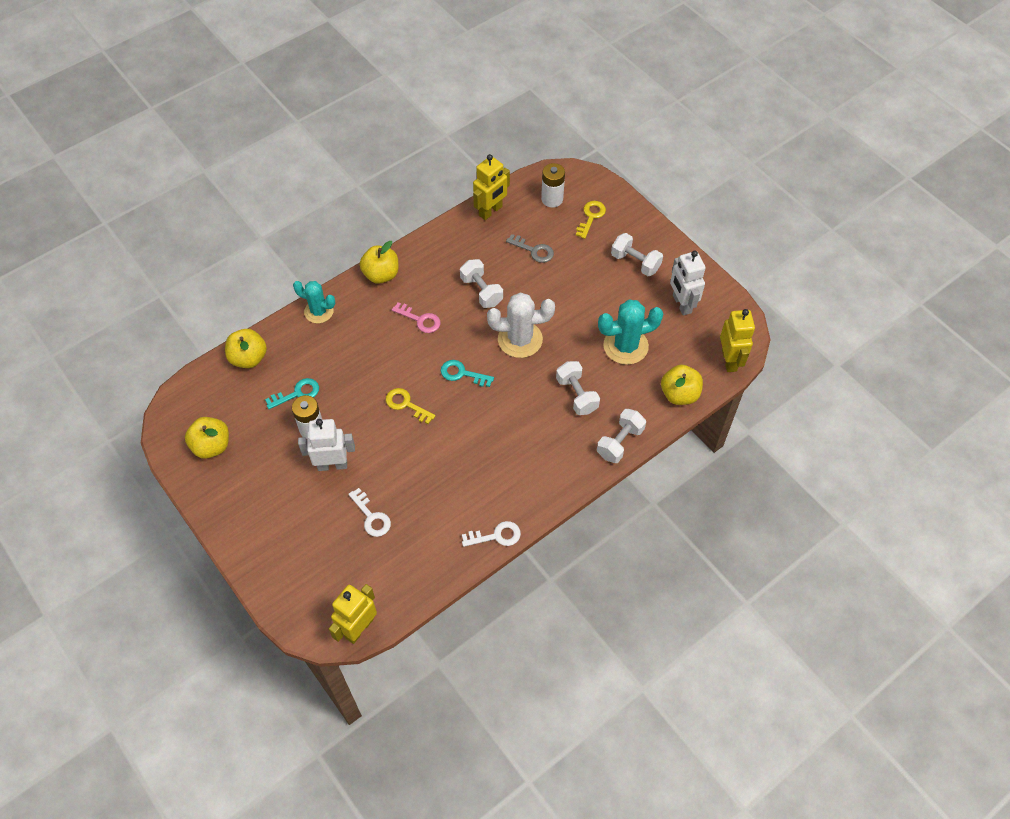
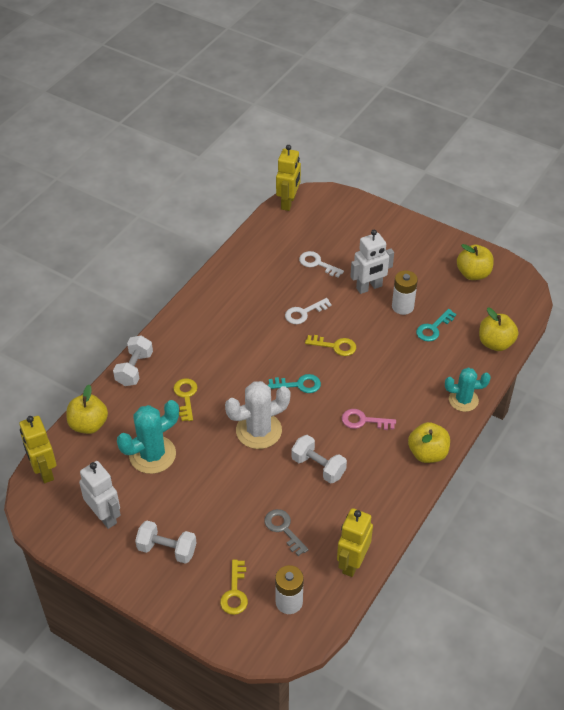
camera: 160 degrees right, 10 degrees down
white key [462,521,521,547] -> white key moved to [285,298,332,324]
grey key [506,234,554,263] -> grey key turned 45 degrees clockwise [264,509,309,556]
white dumbbell [556,361,600,415] -> yellow key [173,378,198,421]

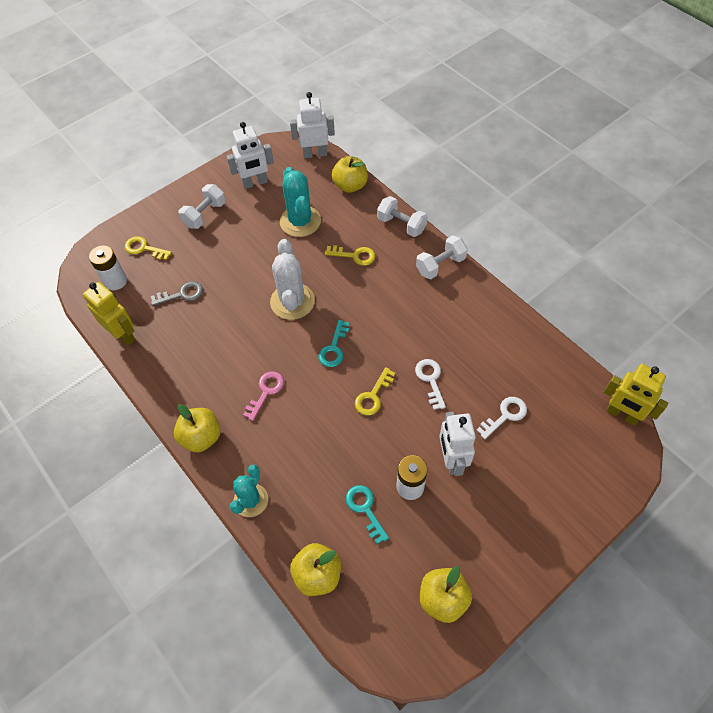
camera: 110 degrees right, 10 degrees up
yellow robot [19,416,56,483] -> white robot [290,92,335,158]
white dumbbell [291,435,347,484] -> white dumbbell moved to [416,235,468,279]

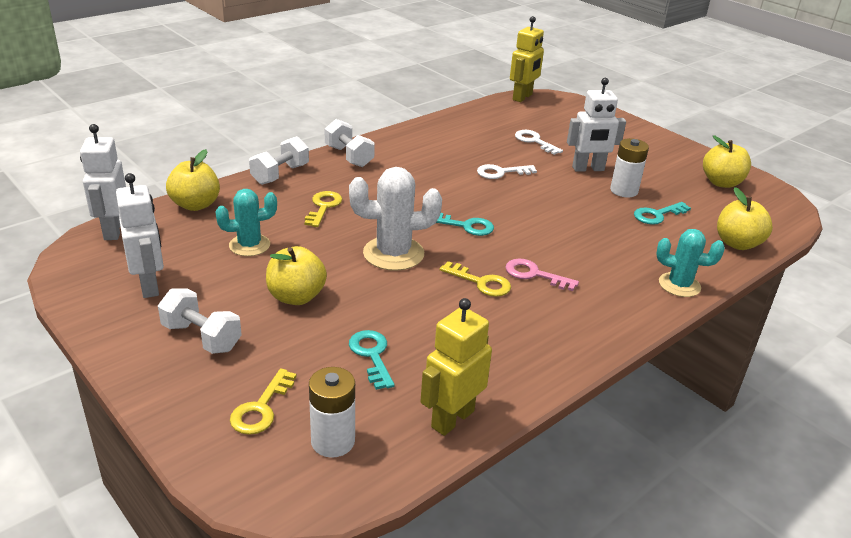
camera: 95 degrees left, 25 degrees down
grey key [151,281,203,306] -> turquoise key [349,330,395,390]
yellow apple [174,404,220,452] -> yellow apple moved to [266,246,327,305]
turquoise cactus [280,167,321,237] -> turquoise cactus [215,189,277,256], size x0.66
yellow key [355,367,395,416] -> yellow key moved to [440,261,511,297]

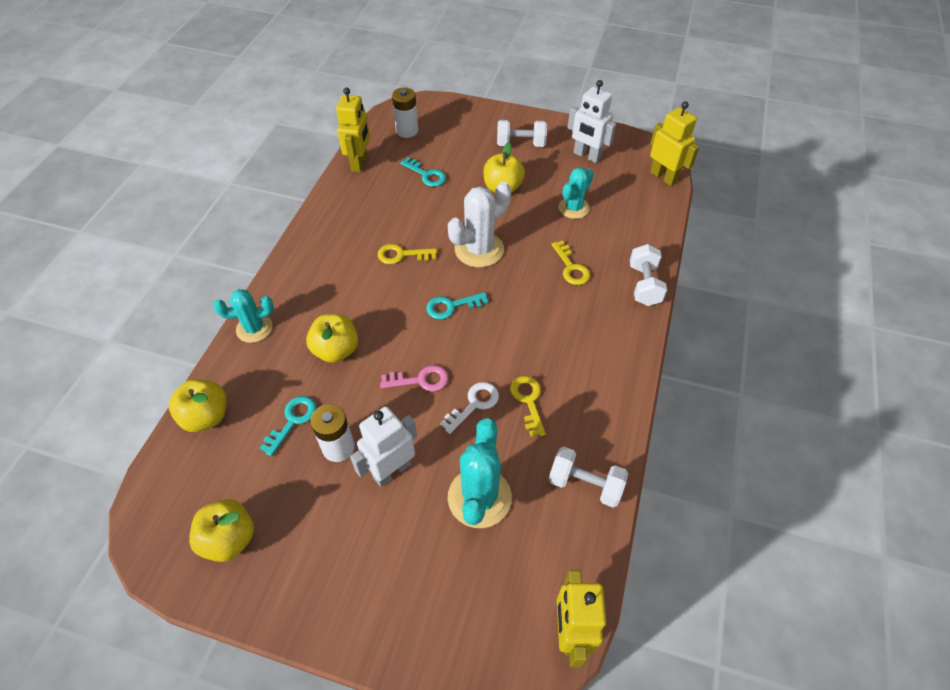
camera: 150 degrees right, 20 degrees up
white robot [80,124,126,240] -> yellow robot [650,101,699,186]
yellow apple [166,149,220,211] -> yellow apple moved to [306,314,358,363]
yellow key [230,368,297,435] -> yellow key moved to [510,376,546,437]
white dumbbell [325,119,375,167] -> white dumbbell moved to [549,446,628,507]
pink key [505,259,579,291] -> pink key moved to [380,365,449,392]
white key [515,130,563,155] -> turquoise cactus [448,418,512,528]

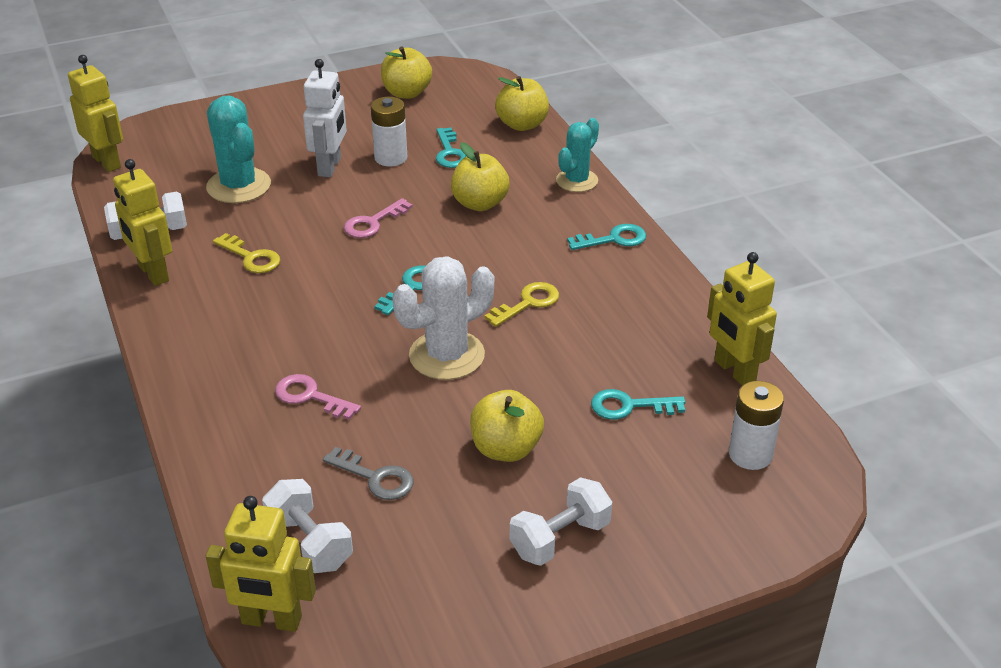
camera: 140 degrees right, 15 degrees down
white key [440,382,499,434] -> none
white cactus [448,182,511,267] -> white cactus turned 45 degrees clockwise [393,256,494,380]
yellow key [551,241,590,285] -> pink key [275,374,361,420]
turquoise cactus [559,167,594,219] -> grey key [323,447,414,500]
white robot [568,80,616,163] -> none
white dumbbell [630,244,667,306] -> white dumbbell moved to [262,479,353,573]
none -> yellow robot [113,159,172,286]
none -> turquoise key [567,224,646,250]

